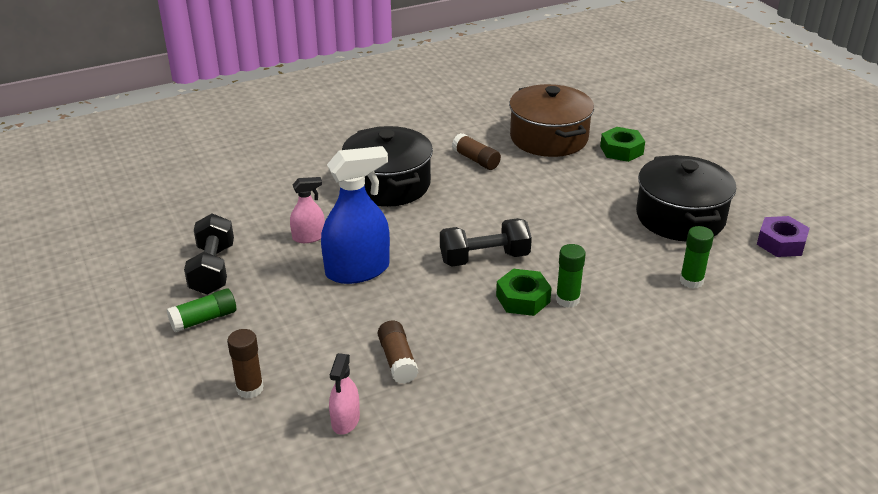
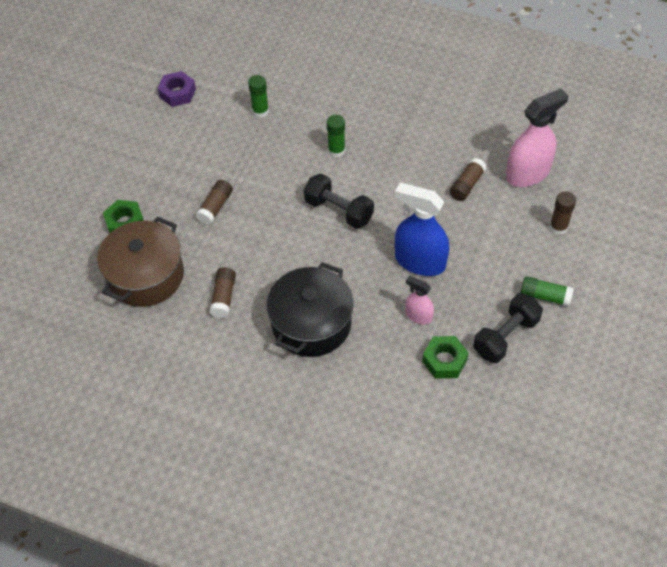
camera: 130 degrees left, 20 degrees up
pink spray bottle [329,353,360,435] -> pink spray bottle [506,88,569,187], size x1.91
green nut [496,269,552,316] -> green nut moved to [422,336,469,379]
black pot [636,155,736,241] -> none
none -> brown glue stick [195,180,233,225]

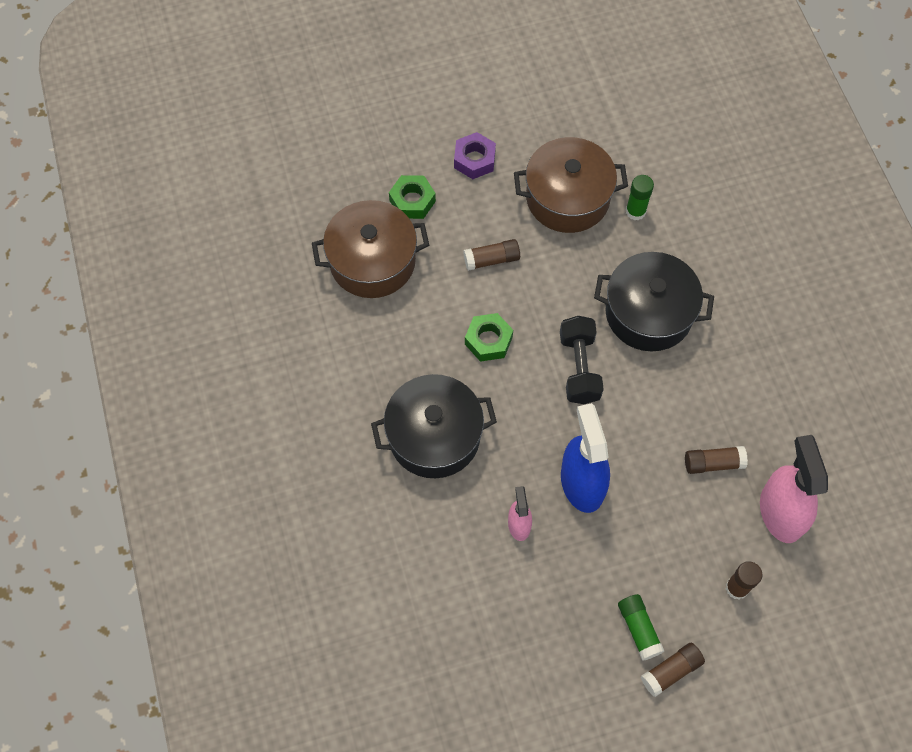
camera: 50 degrees right, 10 degrees up
purple nut [157,71,196,107] -> purple nut moved to [454,132,496,179]
brown glue stick [209,267,236,318] -> brown glue stick moved to [641,643,705,697]
green glue stick [327,115,345,157] -> black pot [594,252,714,351]
green nut [422,336,469,379] -> green nut moved to [465,313,513,362]
black dumbbell [473,293,543,363] -> none
pink spray bottle [506,88,569,187] -> pink spray bottle turned 120 degrees counterclockwise [760,435,828,543]
none -> brown pot [514,137,628,233]

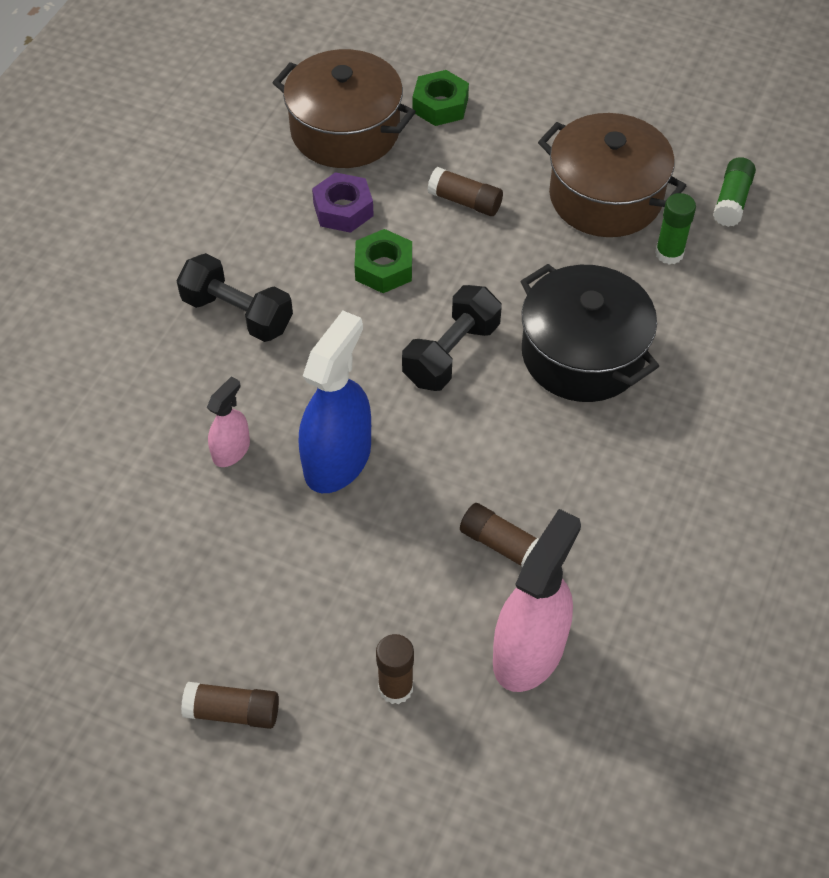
camera: 40 degrees right, 10 degrees down
black pot [371,374,497,478] -> black dumbbell [176,253,293,342]
purple nut [454,132,496,179] -> purple nut moved to [312,172,374,233]
green glue stick [618,594,664,661] -> green glue stick moved to [713,157,756,227]

